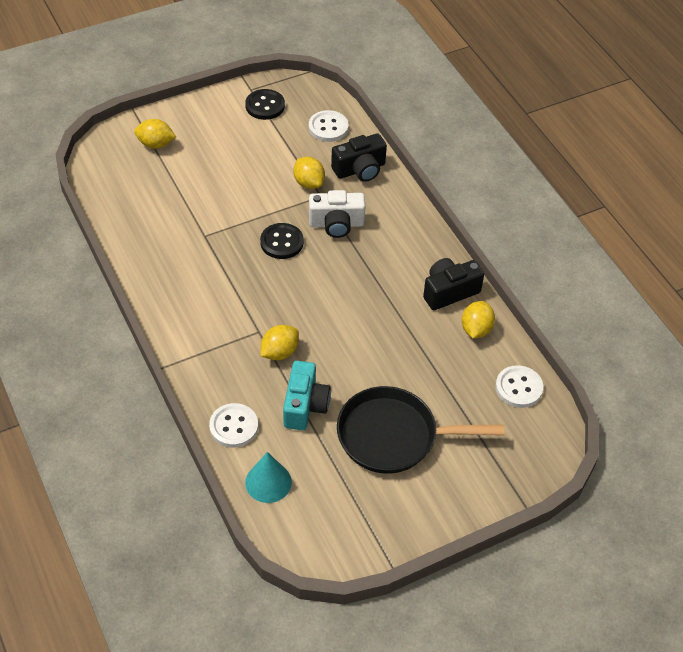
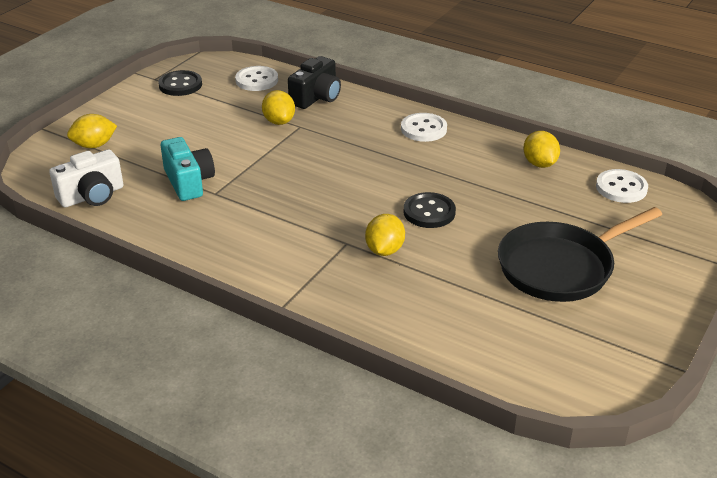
camera: 30 degrees left, 15 degrees down
white button [209,403,258,448] -> white button moved to [401,113,447,142]
turquoise cone [245,452,292,503] -> none
black button [260,223,304,259] -> black button moved to [404,192,456,228]
turquoise camera [283,361,331,430] -> turquoise camera moved to [161,137,215,201]
yellow lemon [293,157,325,189] -> yellow lemon turned 45 degrees clockwise [262,90,295,125]
white camera [309,190,365,238] -> white camera moved to [49,149,124,207]
black camera [423,258,484,310] -> none

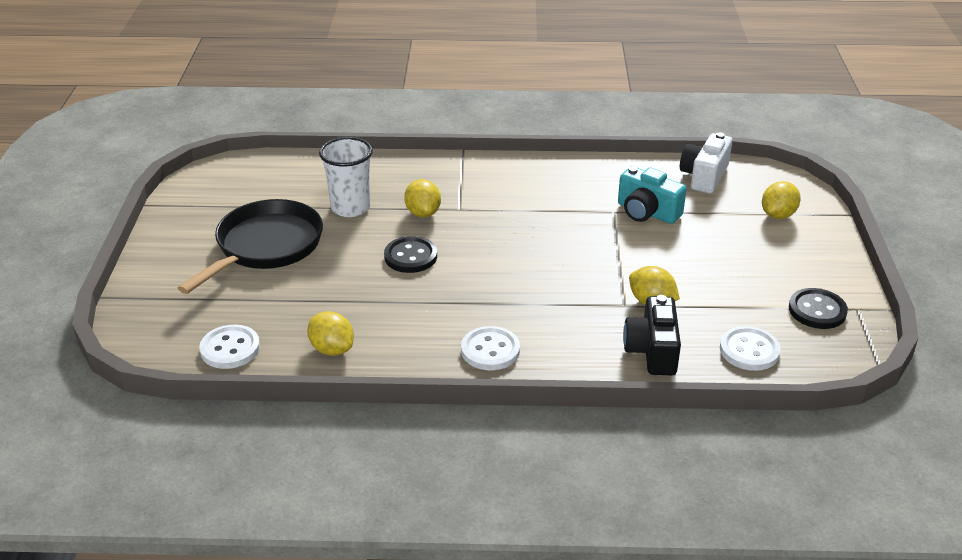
camera: 150 degrees right, 0 degrees up
none -> white cup [319,137,373,217]

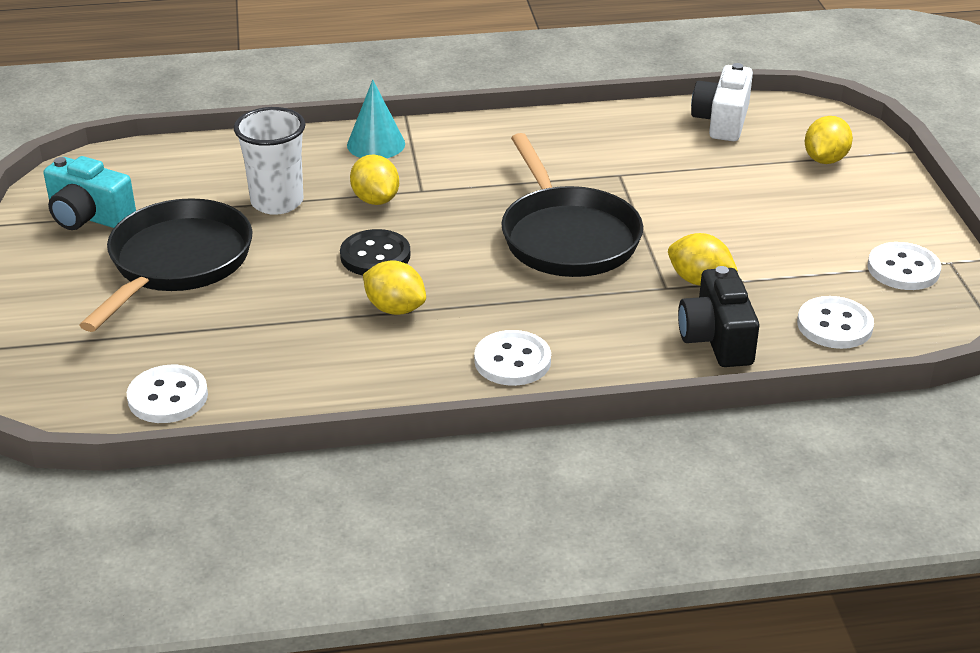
camera: 10 degrees left, 0 degrees up
yellow lemon [307,311,354,356] -> yellow lemon moved to [363,261,426,315]
turquoise camera [618,166,687,224] -> turquoise camera moved to [44,156,136,230]
black button [789,288,848,329] -> white button [867,242,941,290]
none -> turquoise cone [347,80,405,158]
none -> black pan [501,133,643,277]

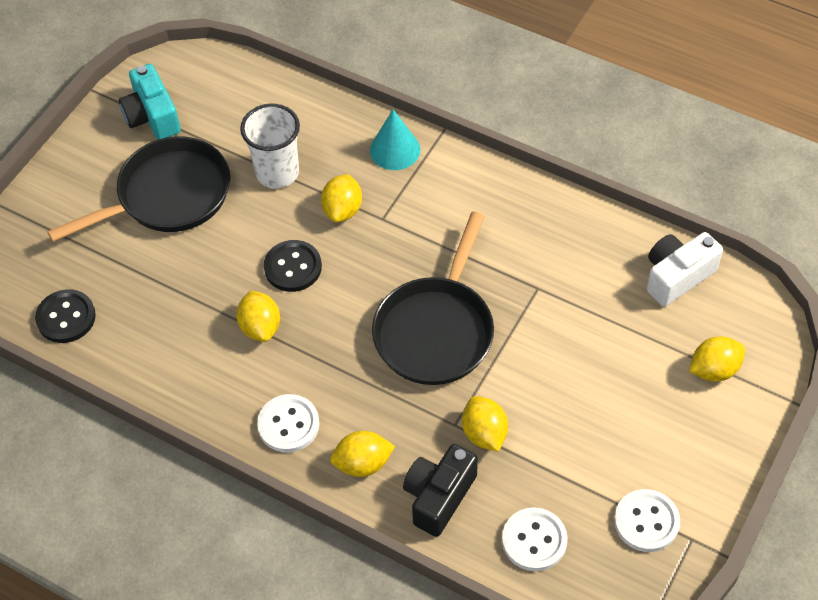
camera: 40 degrees right, 20 degrees up
white button [127,365,208,423] -> black button [35,289,96,343]
none -> yellow lemon [330,431,395,477]

